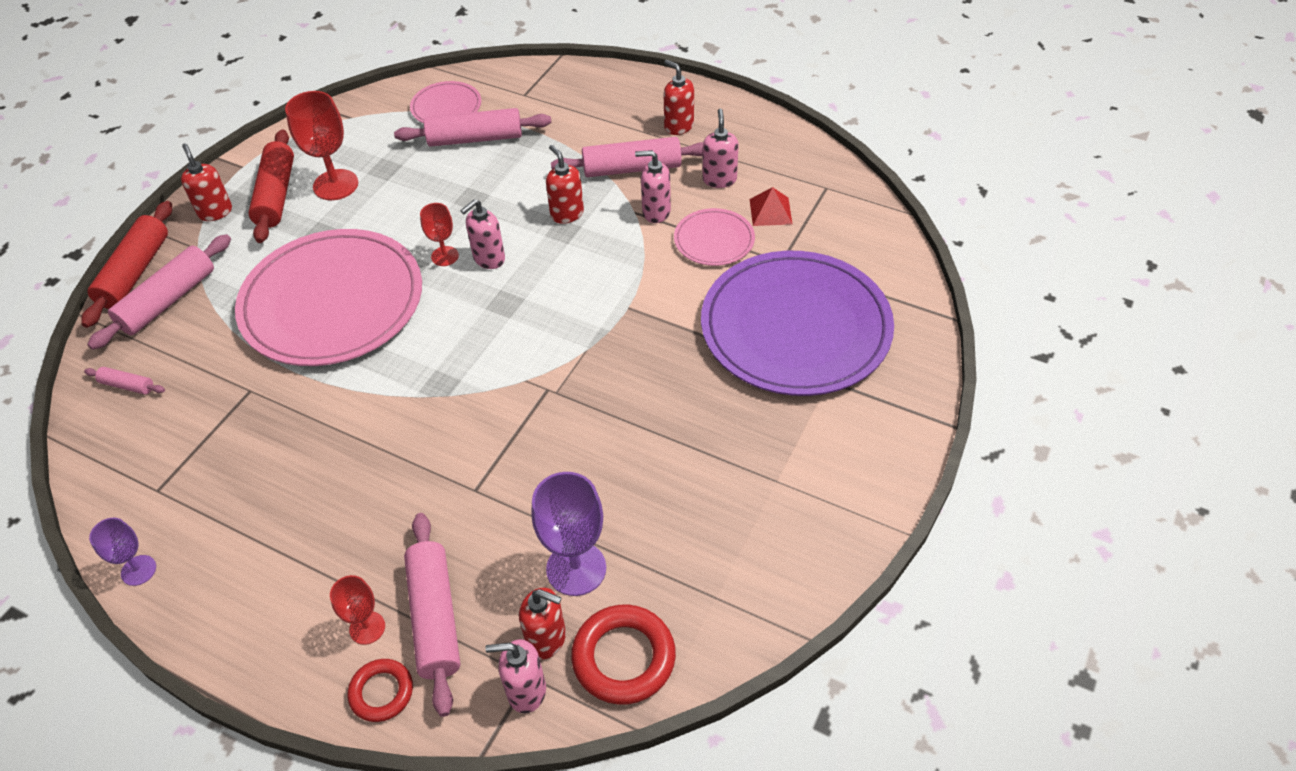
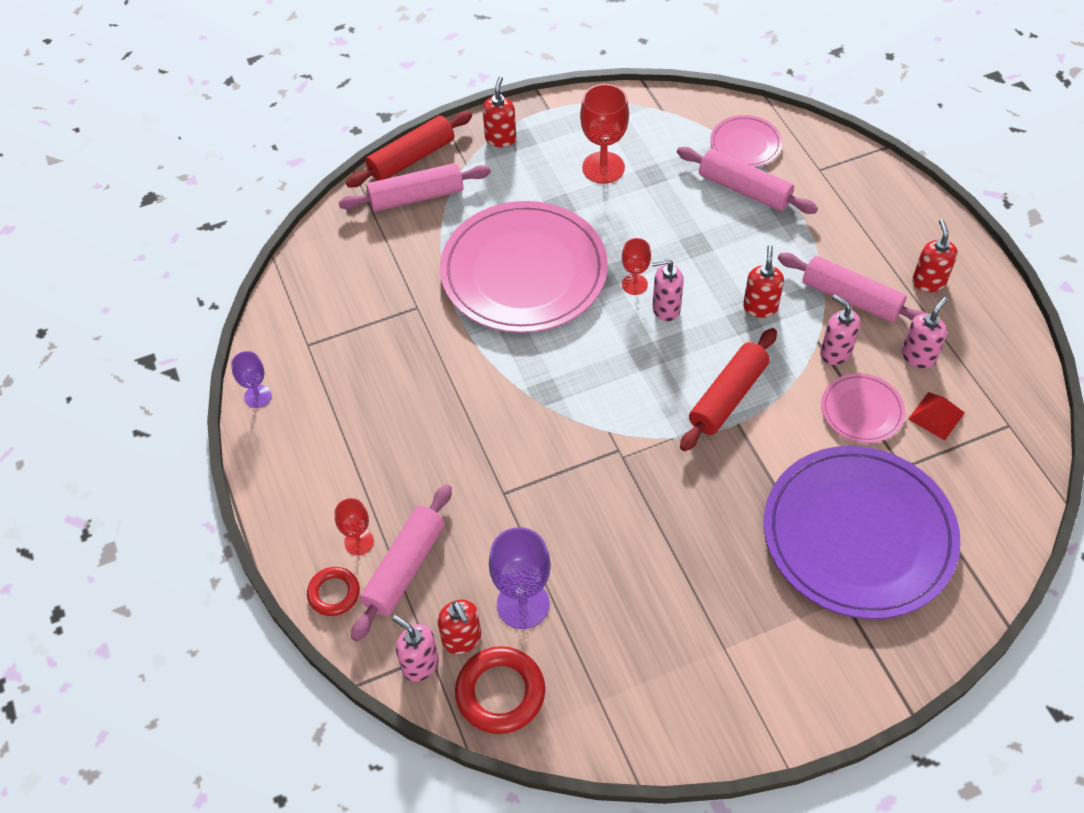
camera: 40 degrees right, 5 degrees up
pink rolling pin [84,367,165,395] -> none
red rolling pin [248,130,294,243] -> red rolling pin moved to [680,328,777,451]

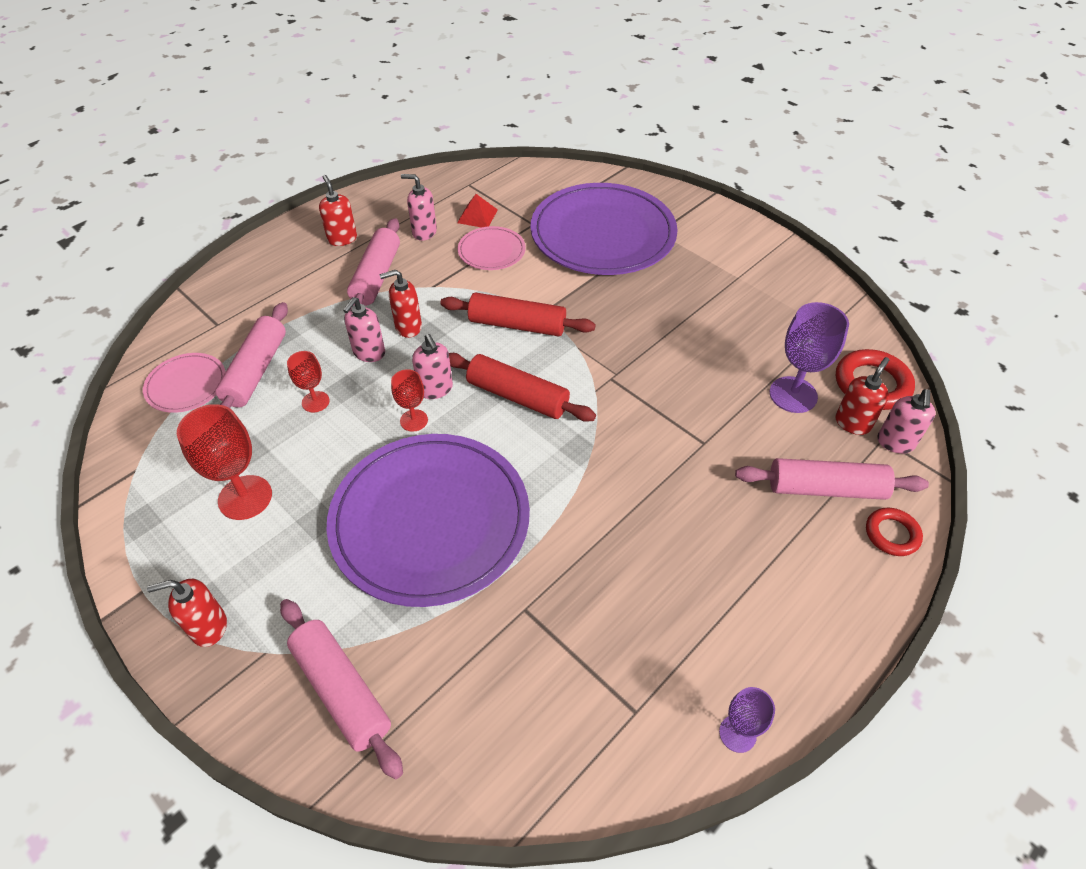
camera: 115 degrees left, 5 degrees down
red goblet [335,498,374,555] -> red goblet moved to [287,351,330,412]
red rolling pin [346,111,472,188] -> red rolling pin moved to [449,353,596,422]
pink plate [440,201,608,333] -> purple plate [326,434,530,607]
pink soap dispenser [820,294,861,365] -> pink soap dispenser moved to [343,297,385,362]
red soap dispenser [912,219,958,292] -> red soap dispenser turned 90 degrees clockwise [319,175,357,246]

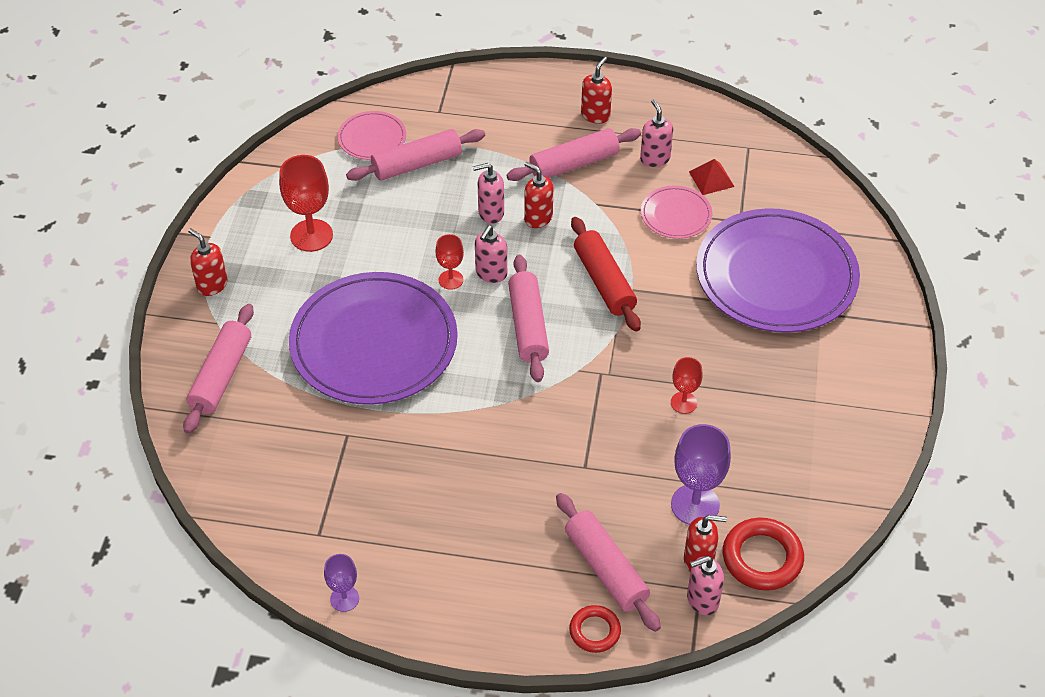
camera: 55 degrees right, 0 degrees up
red goblet [287,351,330,412] -> red goblet moved to [671,357,703,414]
red rolling pin [449,353,596,422] -> pink rolling pin [508,255,549,382]

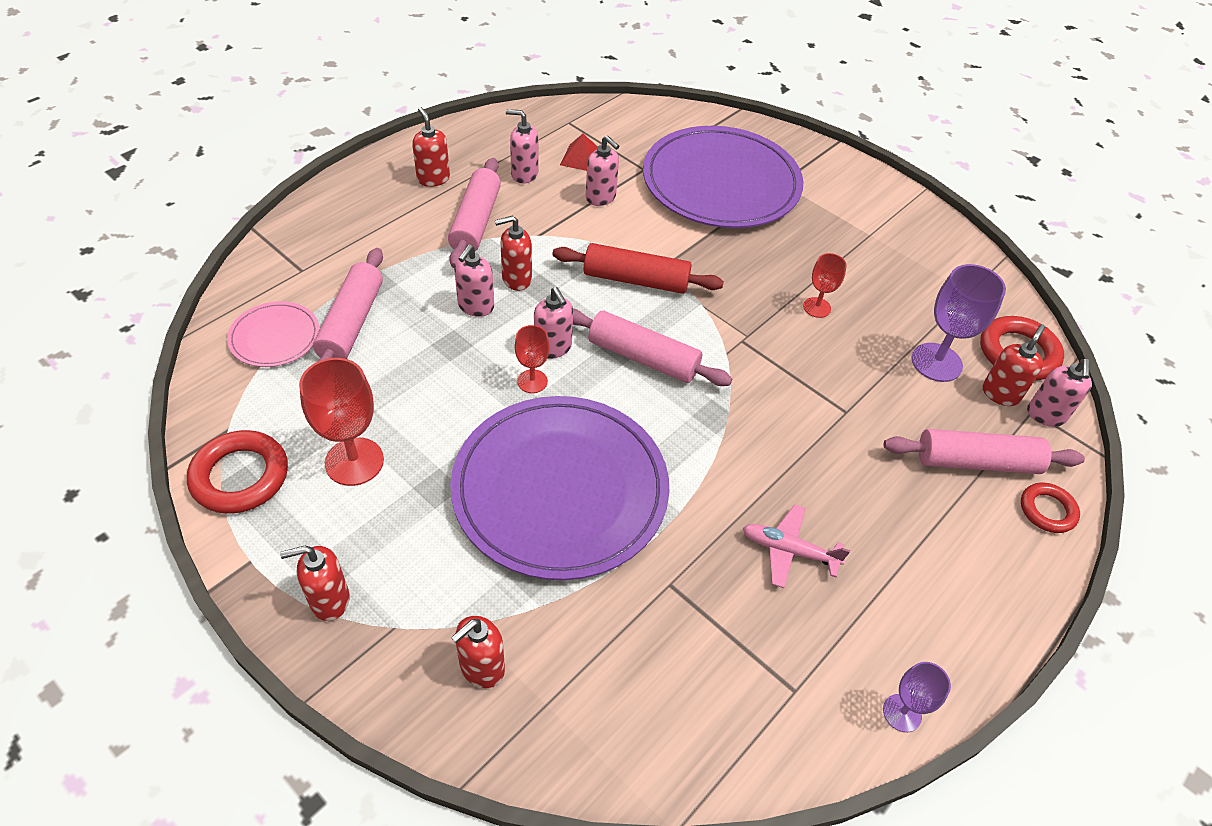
camera: 60 degrees left, 0 degrees up
pink rolling pin [183,304,254,434] -> red soap dispenser [451,616,505,688]
pink plate [641,185,712,239] -> pink soap dispenser [586,135,619,206]
none -> red ring [187,430,288,514]
none -> pink plane [743,504,850,588]

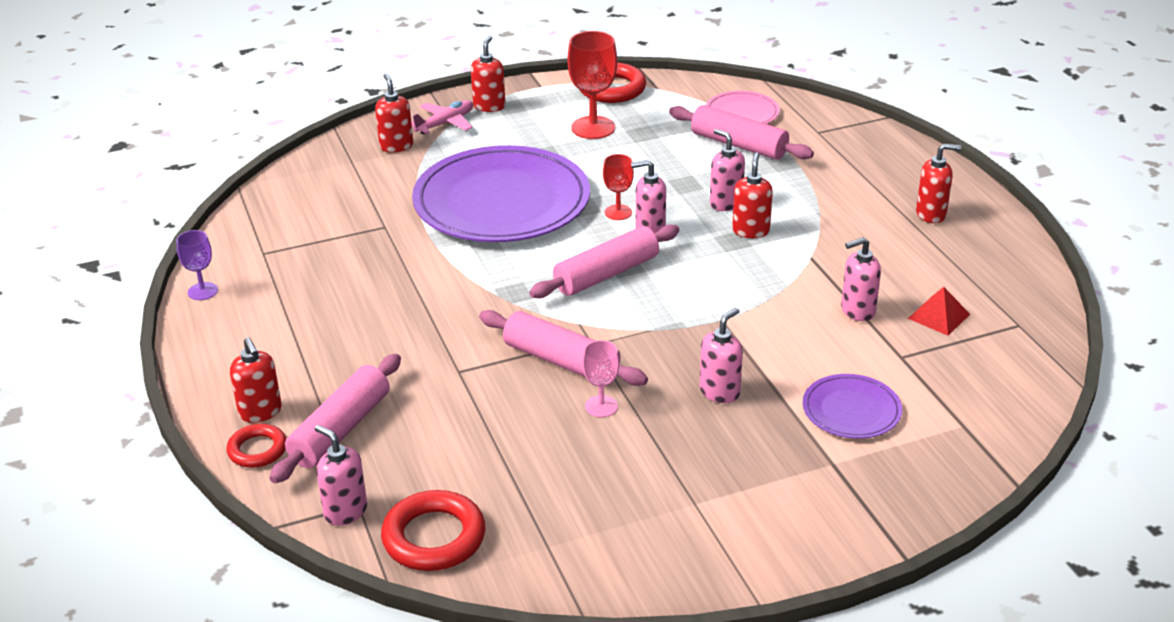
camera: 120 degrees right, 15 degrees down
pink rolling pin [448,158,501,268] -> pink rolling pin moved to [479,310,648,386]
pink soap dispenser [506,109,538,184] -> pink soap dispenser moved to [699,308,743,403]
red rolling pin [552,243,724,294] -> none
purple plate [643,126,803,228] -> purple plate [803,374,902,439], size x0.46
pink plane [743,504,850,588] -> pink plane moved to [411,100,473,134]
red goblet [803,253,847,318] -> pink goblet [582,340,619,417]
purple goblet [911,264,1006,382] -> none
red soap dispenser [983,324,1045,406] -> red soap dispenser moved to [230,337,282,423]

